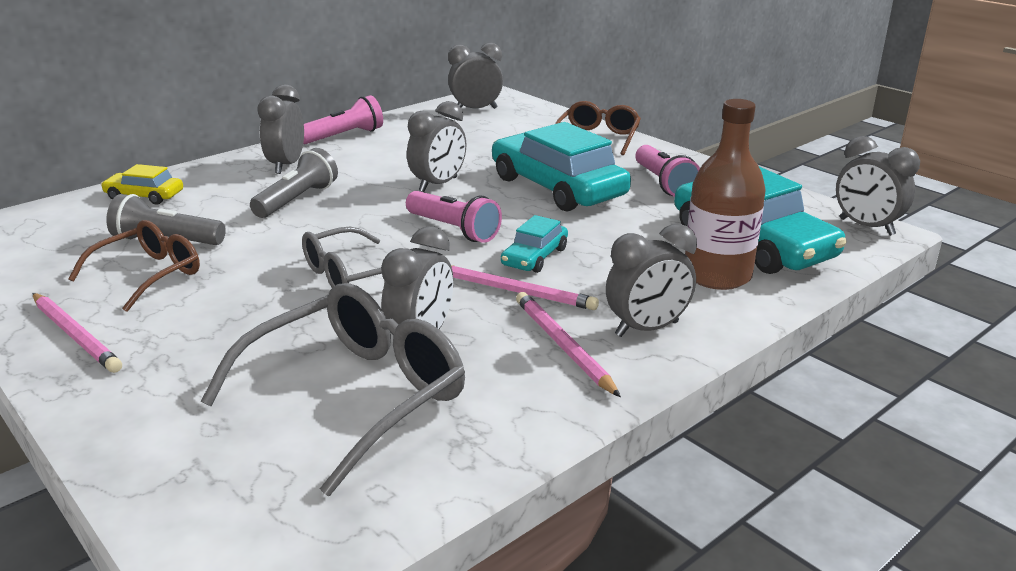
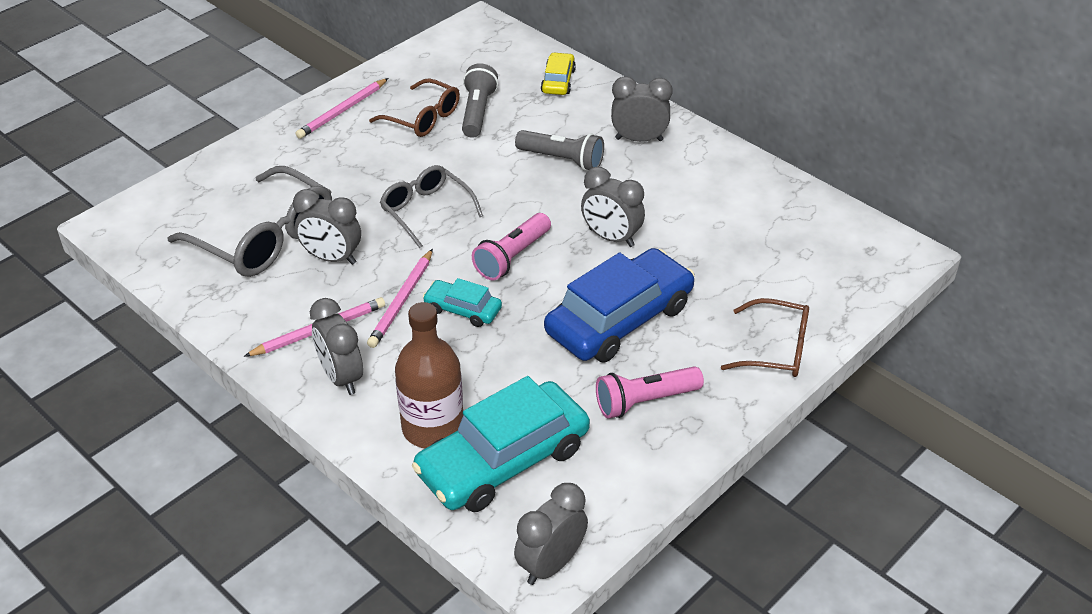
camera: 85 degrees right, 15 degrees up
pink flashlight [303,95,383,144] -> none
grey clock [448,43,503,109] -> none
turquoise car [492,122,631,212] -> blue car [544,248,695,362]

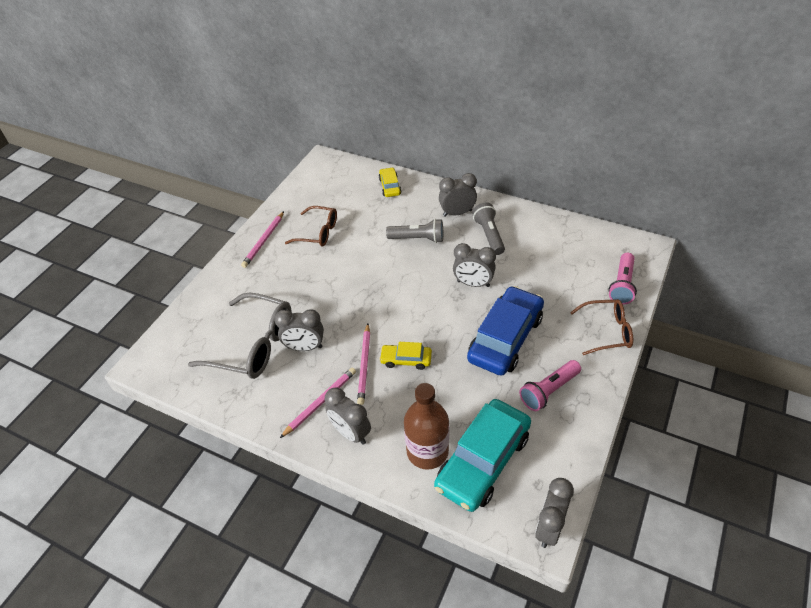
camera: 15 degrees left, 5 degrees up
grey glasses [380,165,483,248] -> none
turquoise car [423,278,502,327] -> yellow car [379,342,432,370]
grey flashlight [462,63,498,138] -> grey flashlight moved to [472,202,505,255]
pink flashlight [472,213,551,281] -> pink flashlight moved to [609,253,637,305]

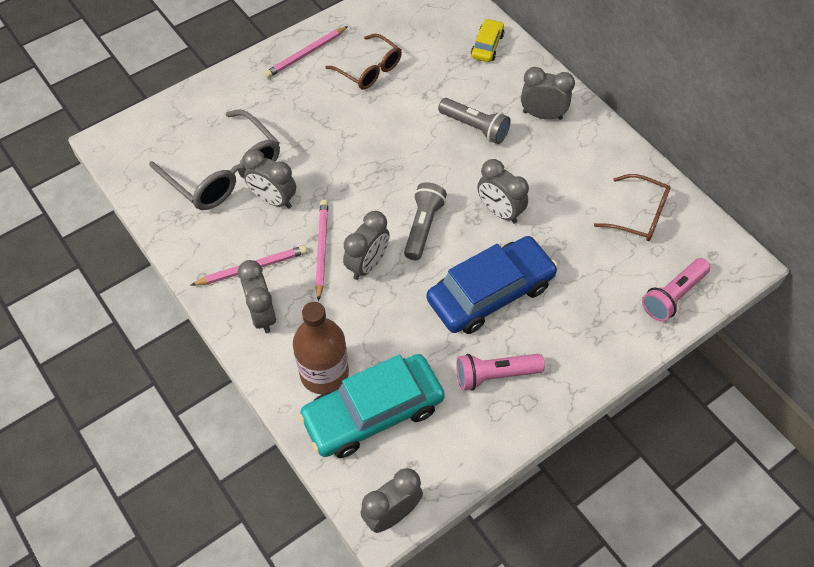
camera: 25 degrees right, 10 degrees up
pink pencil [357,323,370,405] -> pink pencil turned 150 degrees clockwise [315,200,328,301]
yellow car [379,342,432,370] -> grey clock [343,211,389,280]
grey flashlight [472,202,505,255] -> grey flashlight moved to [404,182,447,260]
brown glasses [570,299,633,355] -> brown glasses moved to [594,174,671,241]

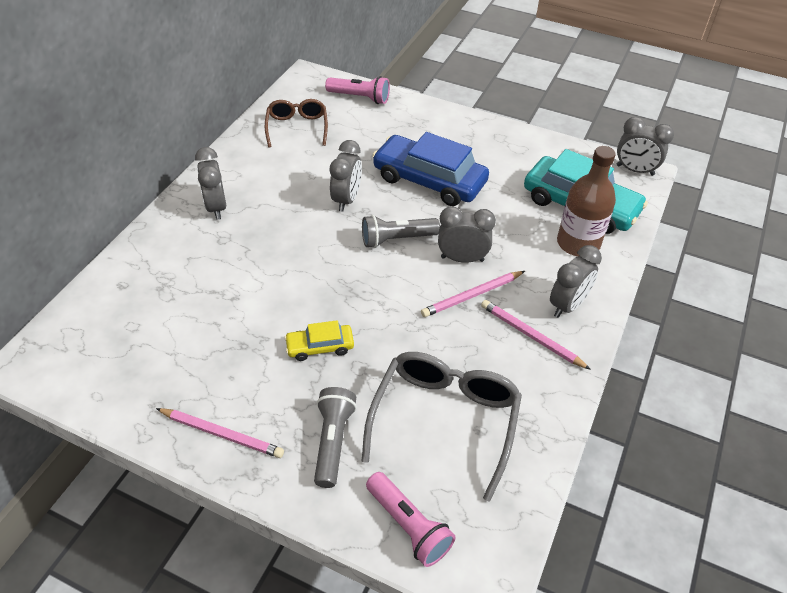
camera: 120 degrees left, 10 degrees down
grey clock [242,149,296,209] -> none
brown glasses [325,34,402,90] -> none
grey flashlight [438,98,511,144] -> grey flashlight moved to [314,387,357,488]
pink flashlight [456,354,545,391] -> pink flashlight moved to [366,472,456,567]
yellow car [471,19,504,62] -> yellow car moved to [284,320,354,361]

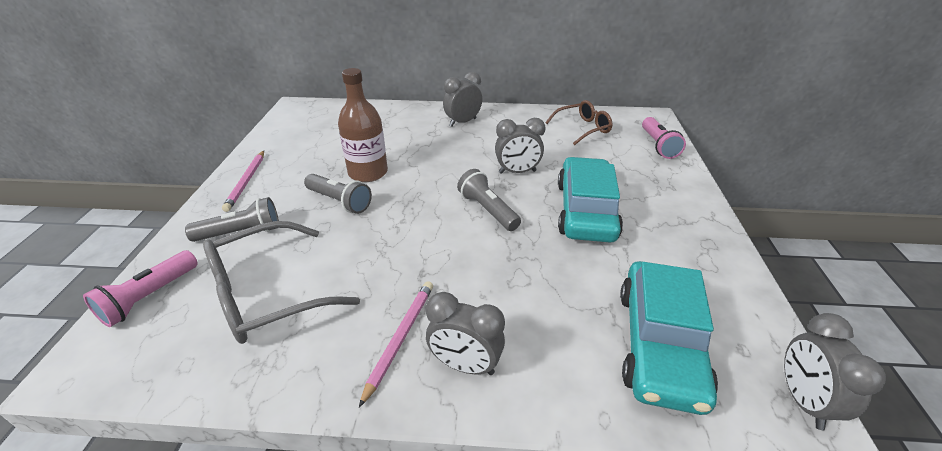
camera: 70 degrees right, 10 degrees down
yellow car [284,320,354,361] -> grey flashlight [304,174,372,214]
grey glasses [362,352,522,501] -> grey glasses turned 150 degrees clockwise [203,221,360,344]
blue car [372,132,489,206] -> turquoise car [558,157,623,242]
pink pencil [421,271,525,317] -> none
grey clock [438,206,496,263] -> none
brown bottle [557,146,616,257] -> brown bottle moved to [338,68,388,182]

